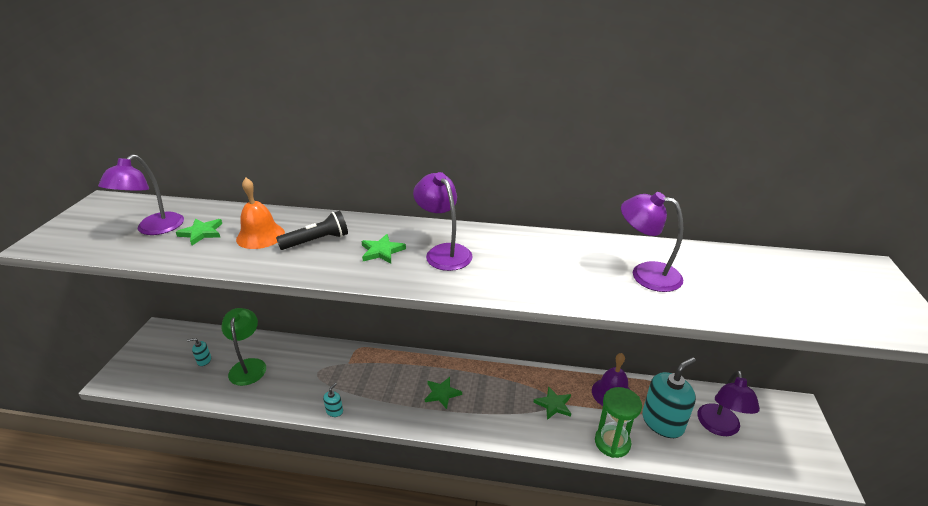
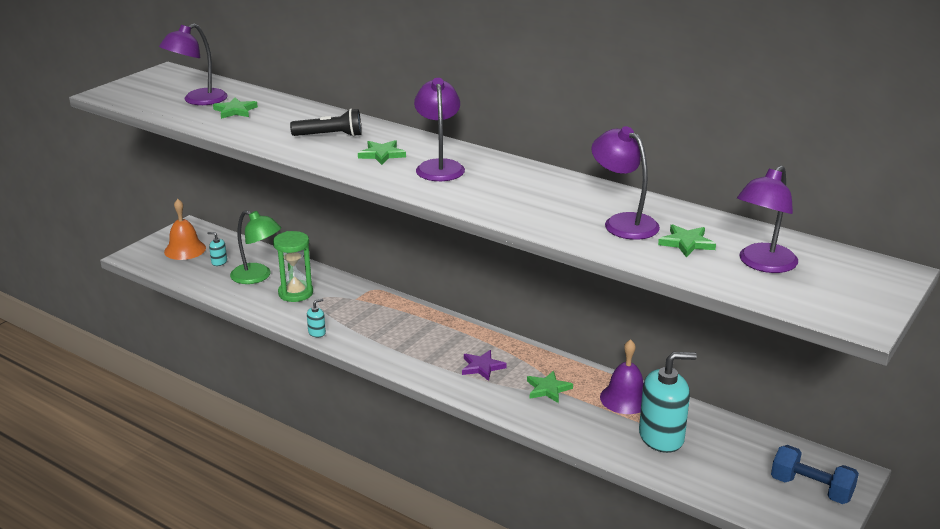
camera: 25 degrees right, 5 degrees down
green lamp [221,308,266,386] -> green lamp turned 105 degrees clockwise [230,210,281,284]
orange bell [236,178,285,249] -> orange bell moved to [164,199,206,260]
green star [425,377,462,409] -> green star moved to [658,224,716,257]
green hourglass [595,387,642,458] -> green hourglass moved to [273,231,313,302]
purple lamp [698,370,760,436] -> purple lamp moved to [737,165,798,273]
none -> purple star [462,350,507,381]
none -> blue dumbbell [771,445,859,504]

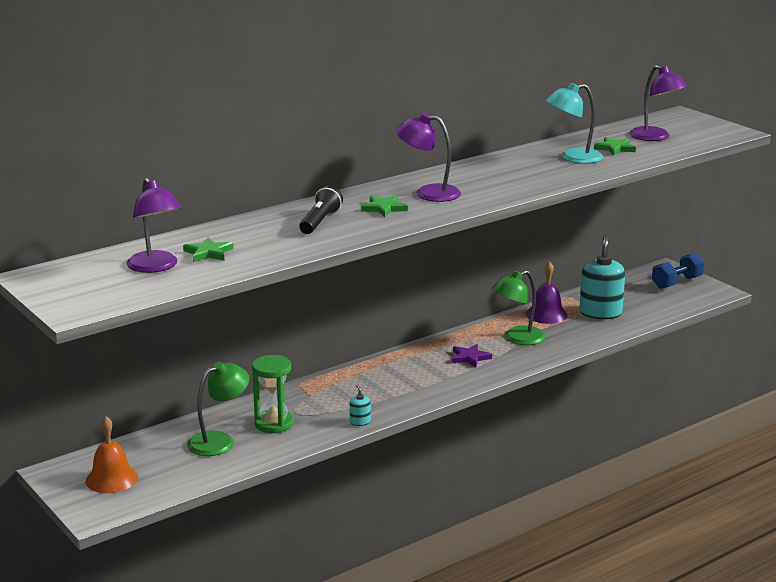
camera: 70 degrees left, 5 degrees down
turquoise soap dispenser [207,232,227,266] -> none
green star [527,371,573,403] -> green lamp [491,270,546,345]
purple lamp [591,126,660,240] -> turquoise lamp [546,83,603,164]

